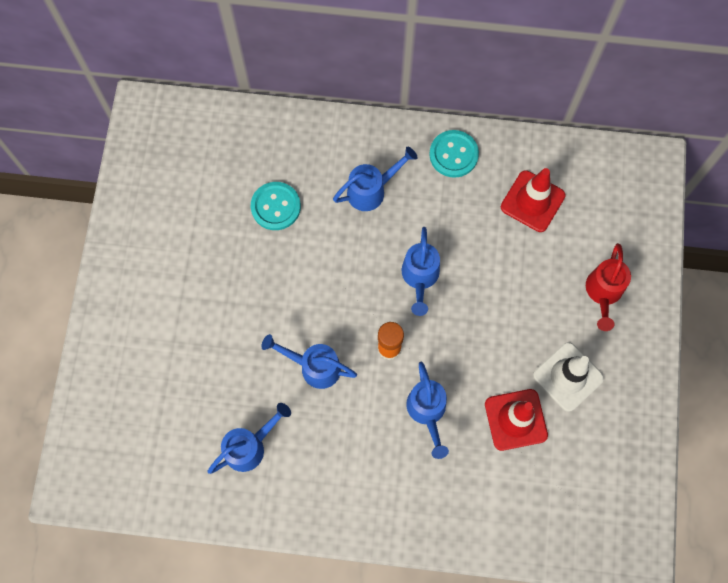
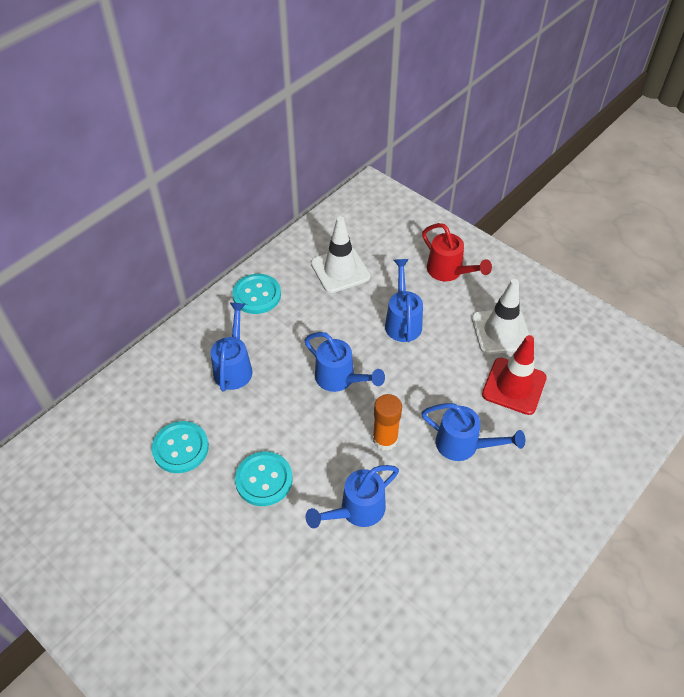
camera: 55 degrees left, 20 degrees down
blue watering can [208,403,291,474] -> blue watering can moved to [385,259,423,342]
red traffic cone [501,168,566,232] -> white traffic cone [311,216,370,293]
none -> turquoise button [235,451,293,506]

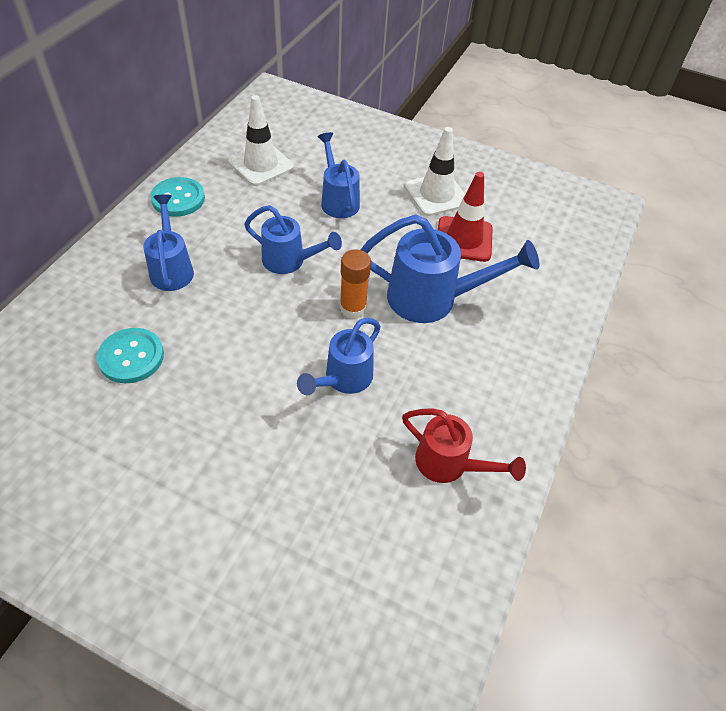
camera: 20 degrees left, 0 degrees up
turquoise button [235,451,293,506] -> none
blue watering can [421,403,525,461] -> blue watering can [361,214,539,323], size x1.56
red watering can [422,223,492,282] -> red watering can moved to [402,408,526,483]

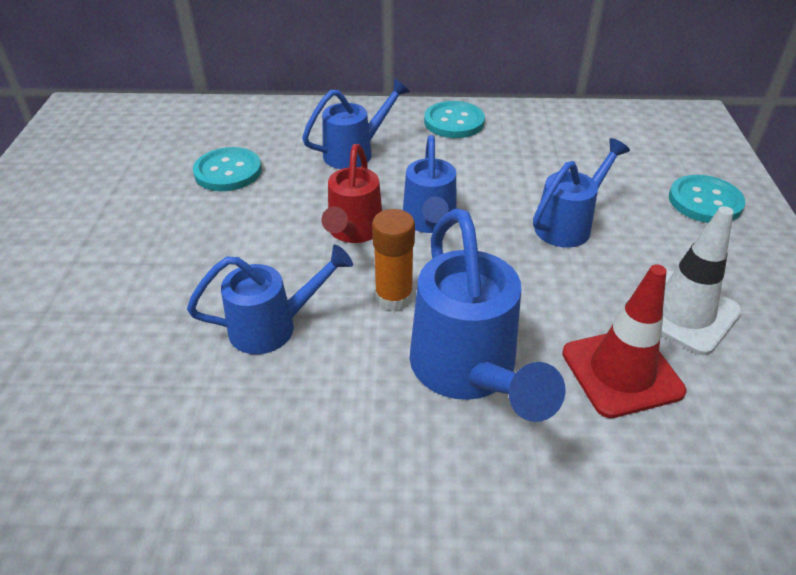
camera: 70 degrees right, 10 degrees down
white traffic cone [228,95,294,186] -> none
blue watering can [297,318,381,395] -> blue watering can turned 150 degrees clockwise [187,244,353,354]
red watering can [402,408,526,483] -> red watering can moved to [321,144,382,243]
none -> turquoise button [669,175,745,223]

